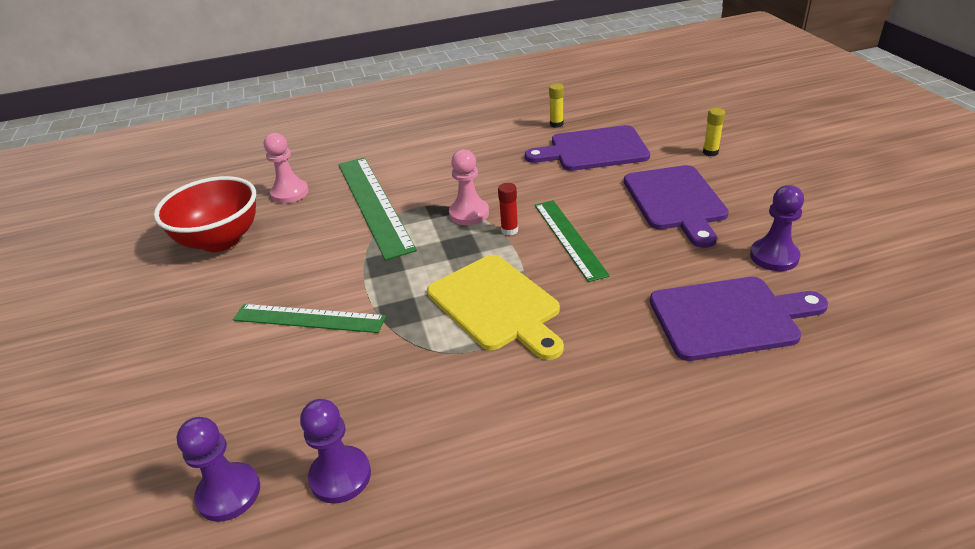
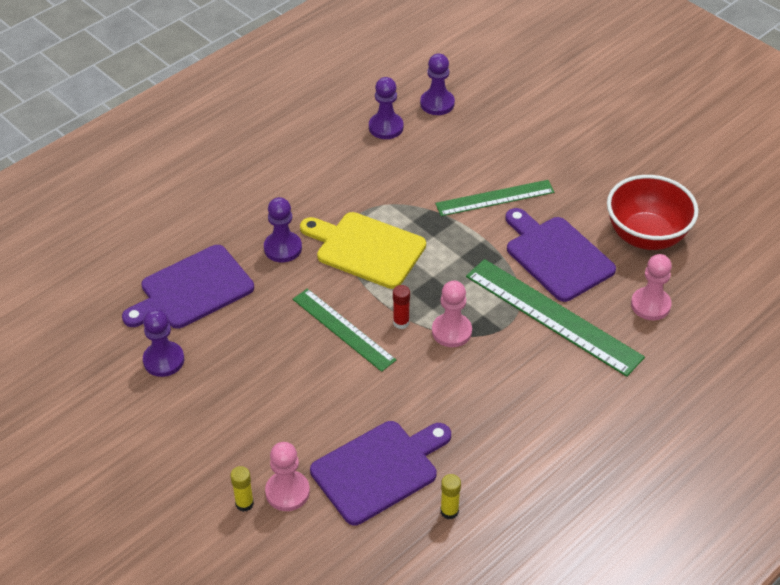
camera: 150 degrees right, 10 degrees up
purple cutting board [624,165,729,248] -> purple cutting board moved to [505,208,616,302]
none -> purple pawn [264,197,302,262]
none -> pink pawn [265,442,310,511]

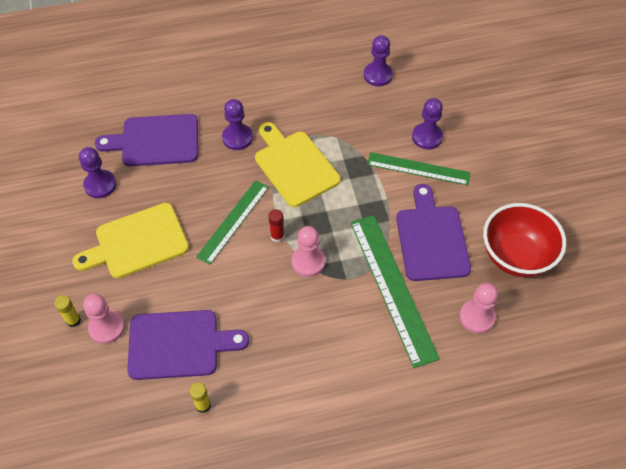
camera: 30 degrees right, 10 degrees up
green ruler [293,289,396,372] -> green ruler turned 45 degrees clockwise [196,180,269,265]
purple pawn [420,54,455,115] -> purple pawn moved to [412,98,443,149]
none -> yellow cutting board [72,203,189,278]

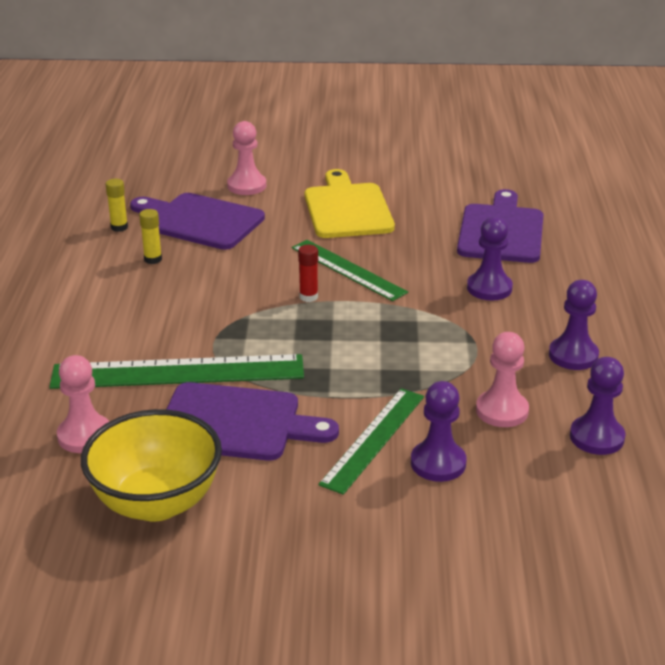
camera: 105 degrees right, 25 degrees down
yellow glue stick [54,295,81,327] -> yellow glue stick moved to [139,209,162,264]
purple pawn [79,147,116,198] -> purple pawn moved to [549,280,599,370]
purple cutting board [127,310,249,380] -> purple cutting board turned 105 degrees clockwise [130,193,265,250]
yellow cutting board [255,122,340,207] -> none
pink pawn [291,226,325,277] -> pink pawn moved to [476,332,529,427]
red bowl [483,203,566,277] -> yellow bowl [81,409,222,521]

